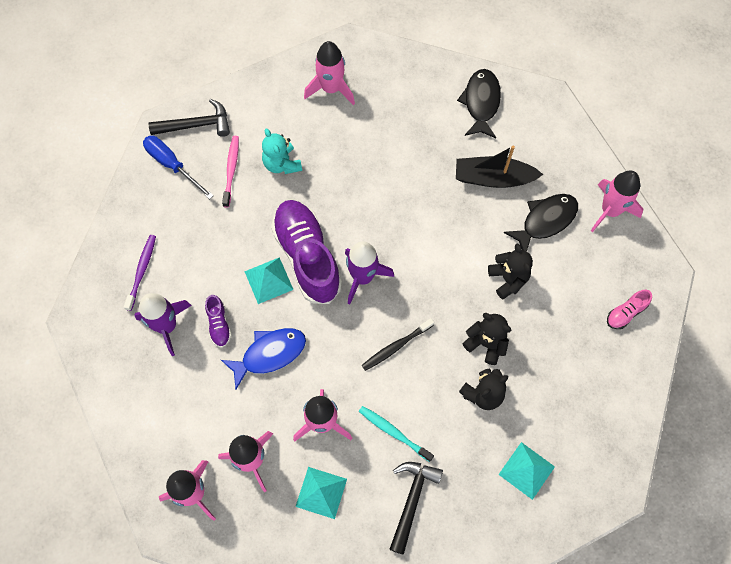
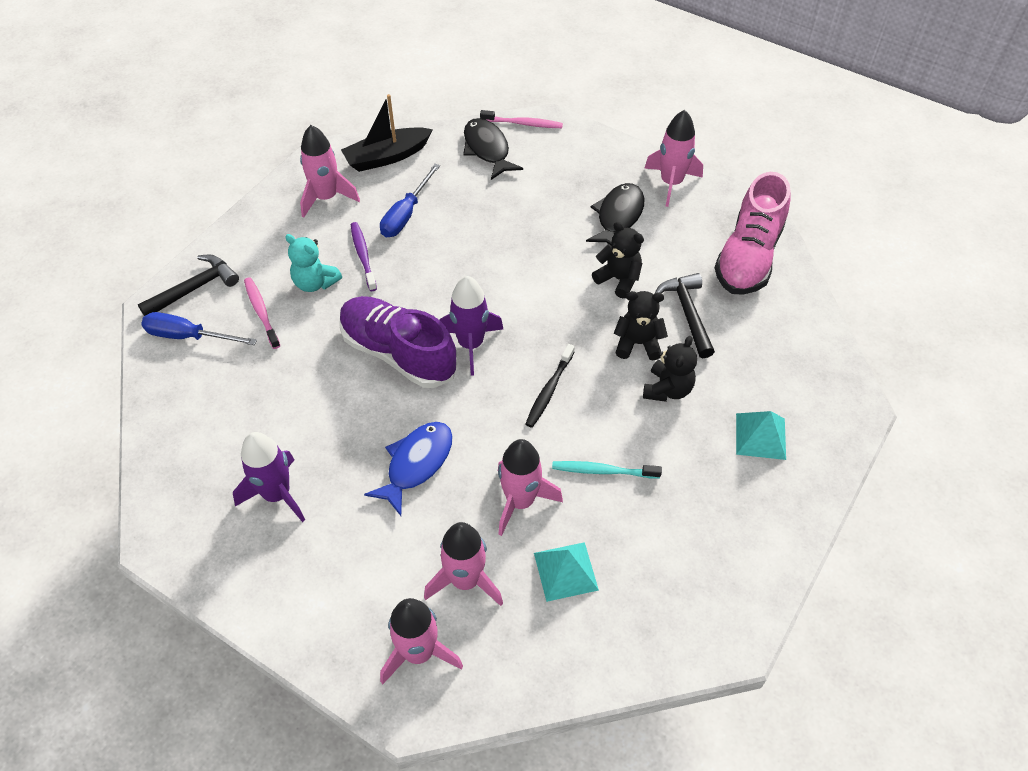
camera: 30 degrees left, 15 degrees down
purple toothbrush [124,235,156,311] -> purple toothbrush moved to [351,222,377,291]
purple shoe [205,295,231,348] -> none
turquoise pyramid [244,257,294,304] -> none
black hammer [389,462,443,555] -> black hammer moved to [654,273,715,358]
black boat [456,146,543,188] -> black boat moved to [341,94,433,172]
pink shoe [607,290,652,329] -> pink shoe [715,172,791,295], size x2.29
none -> blue screwdriver [380,164,440,237]
none -> pink toothbrush [480,110,563,128]

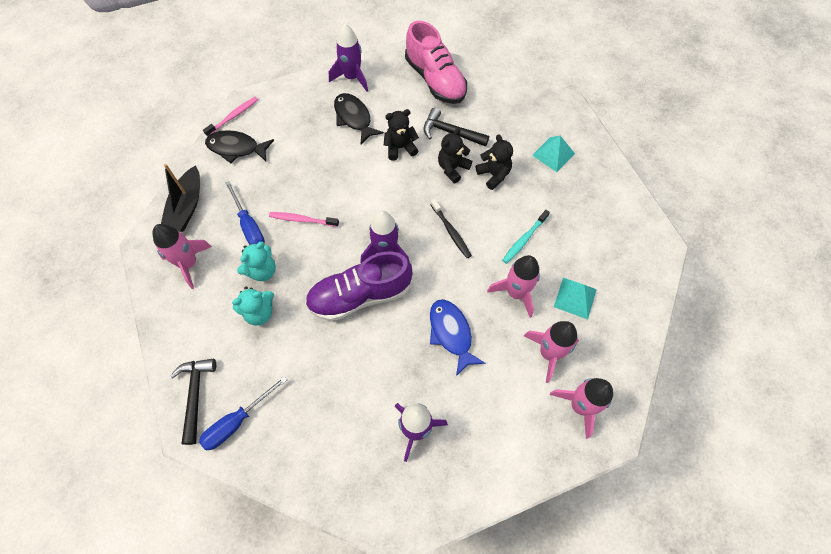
camera: 55 degrees left, 10 degrees up
pink toothbrush [244,277,280,349] -> pink toothbrush moved to [269,212,339,227]
purple toothbrush [351,222,377,291] -> turquoise teddy bear [237,242,276,281]
pink rocket [644,110,703,207] -> purple rocket [329,24,368,92]

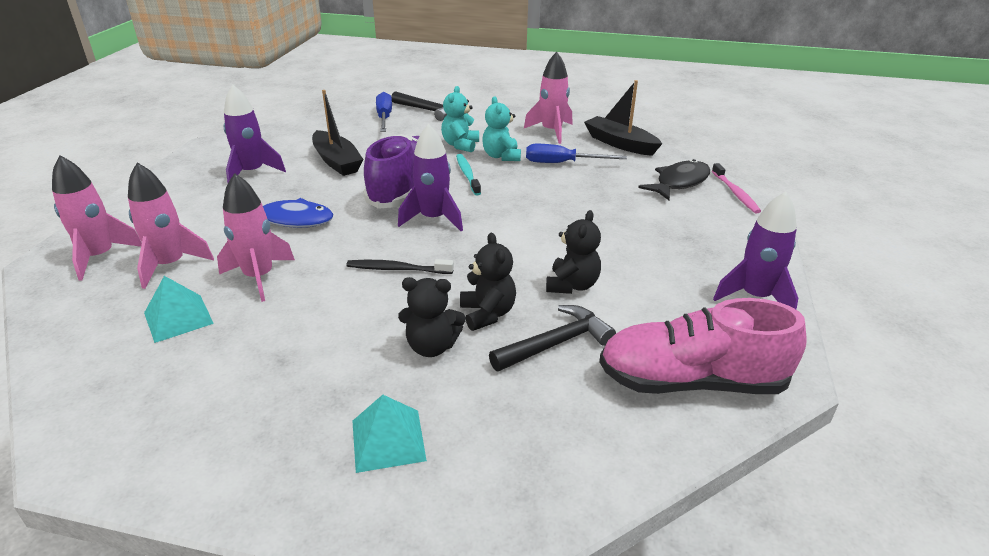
camera: 125 degrees right, 30 degrees down
pink toothbrush [269,212,339,227] -> none
black fish [334,93,384,144] -> none
turquoise toothbrush [502,210,550,264] -> turquoise toothbrush moved to [456,154,481,196]
none -> black boat [312,90,364,176]

